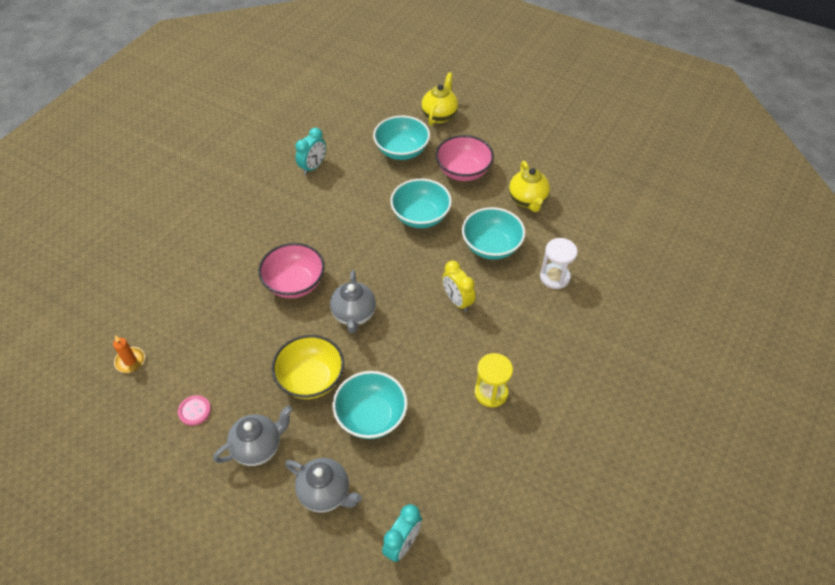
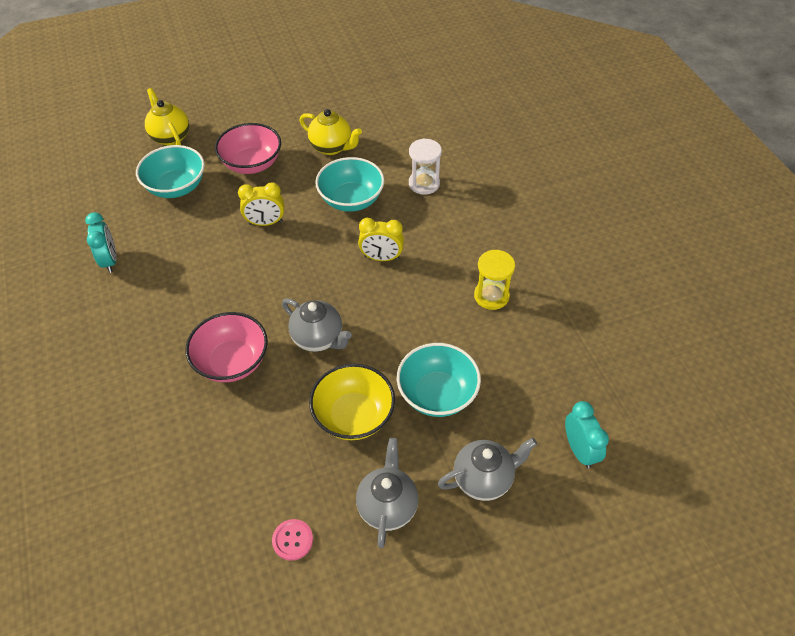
camera: 50 degrees left, 0 degrees up
orange candle [113,335,145,373] -> none
turquoise bowl [390,179,452,228] -> yellow clock [238,182,284,226]

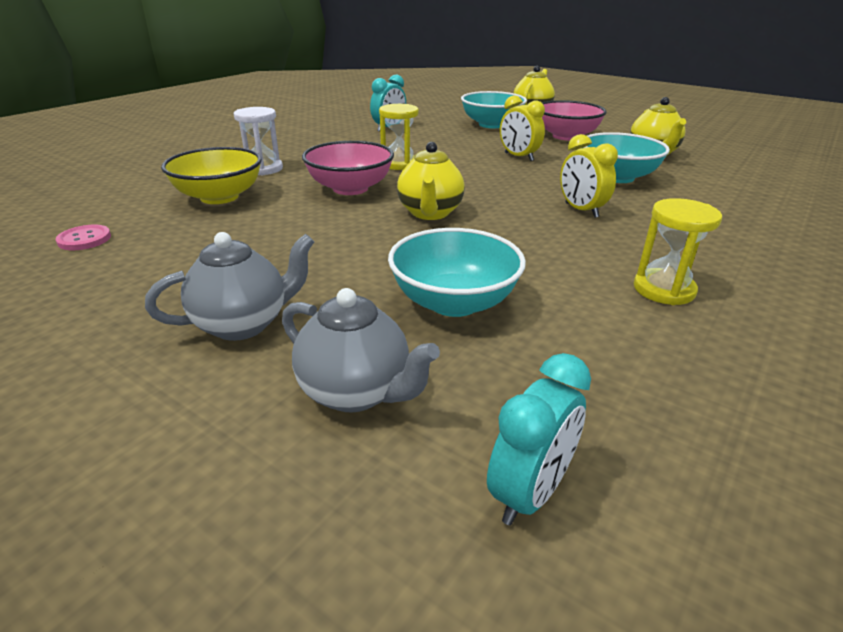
camera: 55 degrees right, 20 degrees down
pink button [272,519,313,561] -> pink button moved to [56,225,111,250]
grey teapot [282,298,352,352] -> yellow teapot [397,142,465,220]
yellow bowl [309,364,395,440] -> yellow bowl moved to [161,147,262,204]
white hourglass [409,139,442,195] -> white hourglass moved to [234,107,283,175]
none -> yellow hourglass [379,104,419,170]

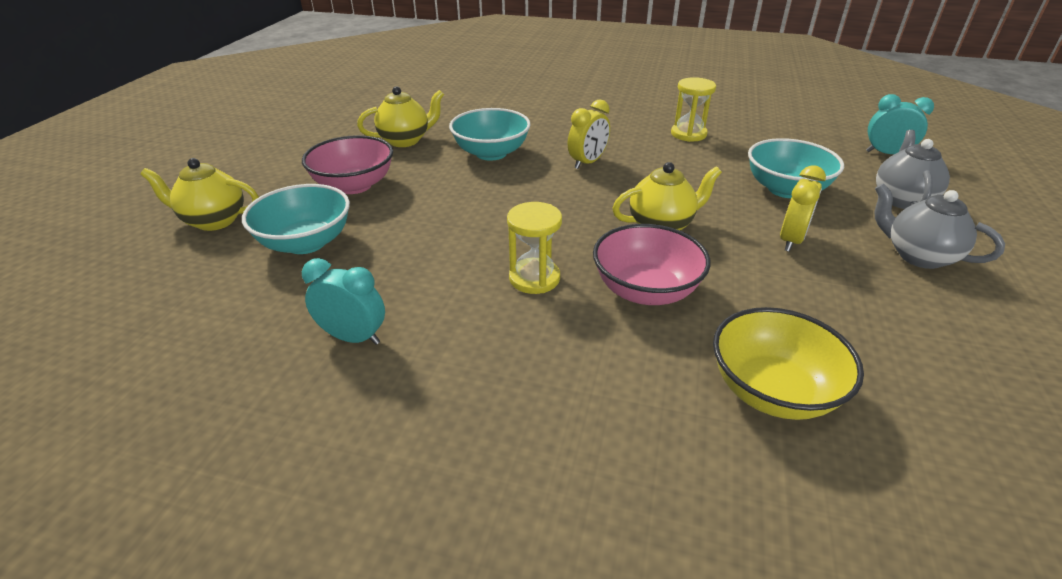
camera: 110 degrees left, 5 degrees up
pink button [56,225,111,250] -> none
white hourglass [234,107,283,175] -> none
yellow clock [500,95,545,161] -> yellow clock moved to [780,165,826,252]

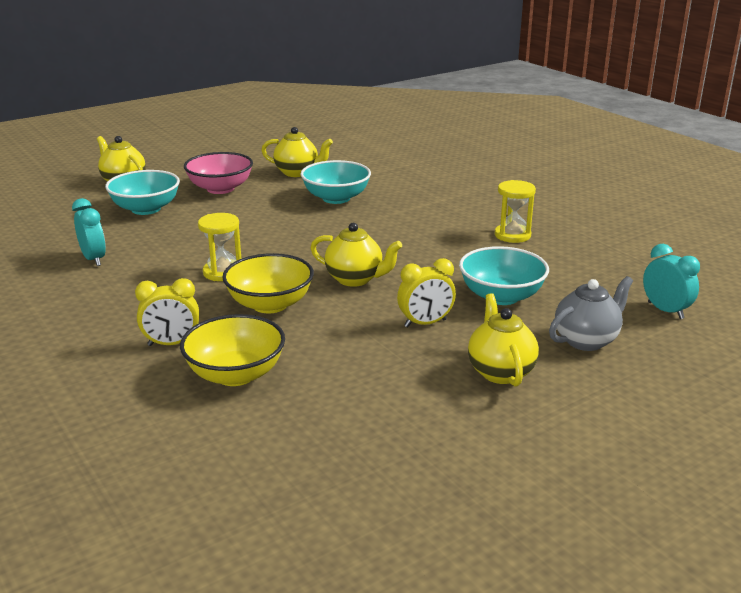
camera: 40 degrees right, 10 degrees down
yellow clock [568,99,610,169] -> yellow clock moved to [135,278,199,346]
pink bowl [593,224,711,305] -> yellow bowl [222,253,314,313]
grey teapot [875,183,1005,269] -> yellow teapot [468,293,539,387]

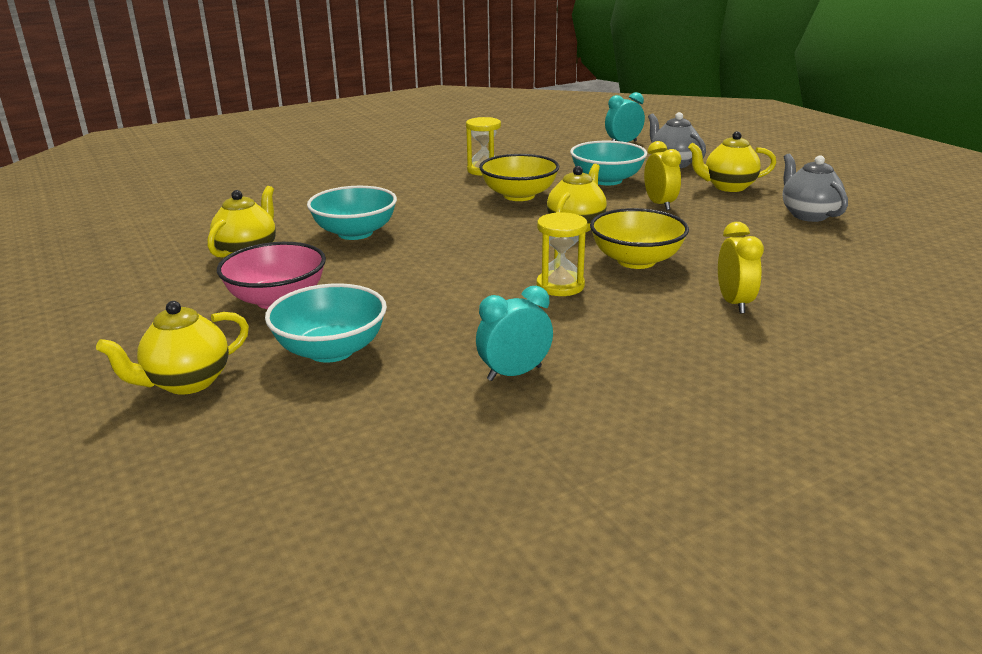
camera: 85 degrees left, 0 degrees up
yellow bowl [180,314,285,386] -> yellow bowl moved to [479,154,559,201]
none -> grey teapot [783,153,848,222]

